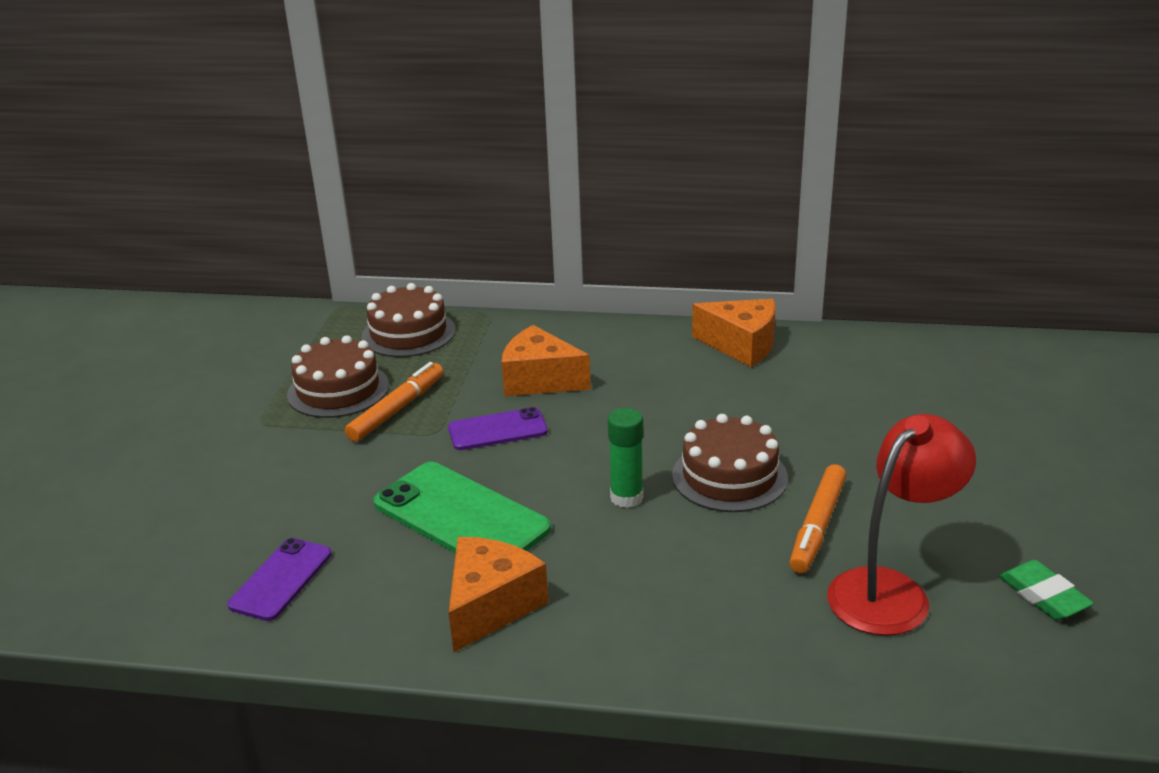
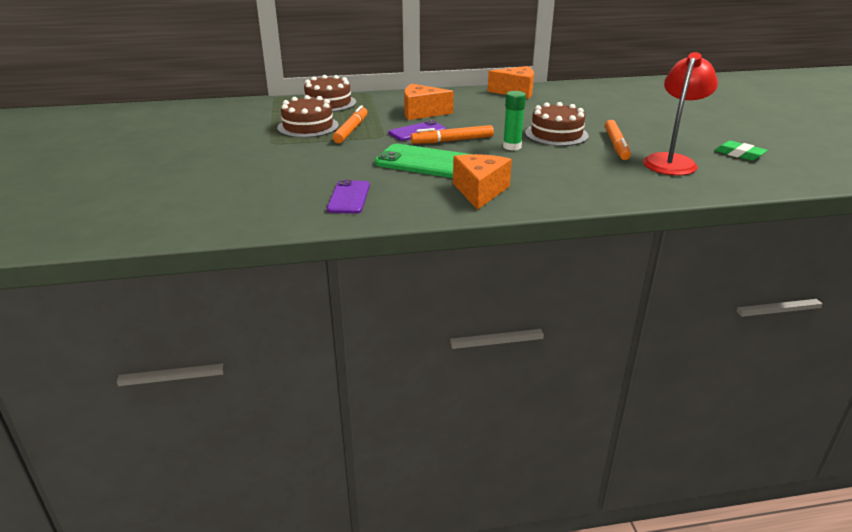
camera: 20 degrees left, 0 degrees up
none -> orange marker [411,125,494,144]

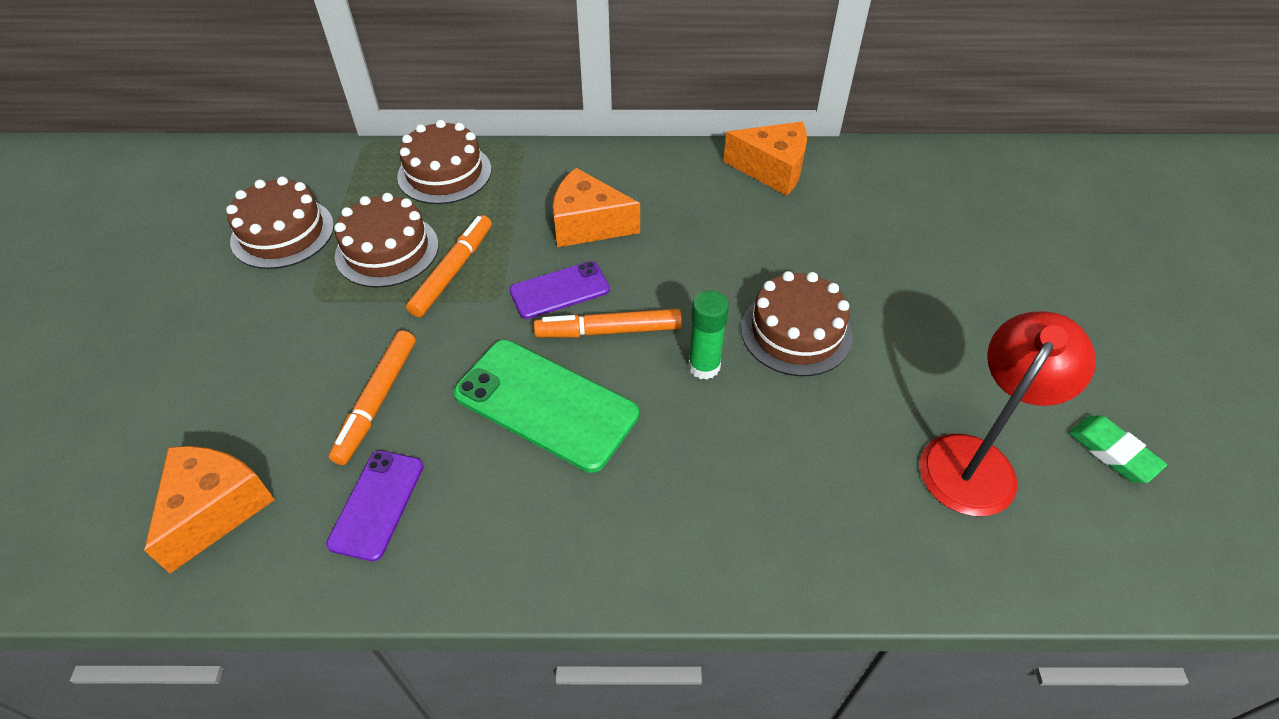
camera: 10 degrees right, 20 degrees up
orange cheese [453,154,512,210] -> orange cheese moved to [144,446,275,573]
orange marker [605,120,631,160] -> orange marker moved to [329,330,416,465]
none -> brown cake [226,177,334,269]

